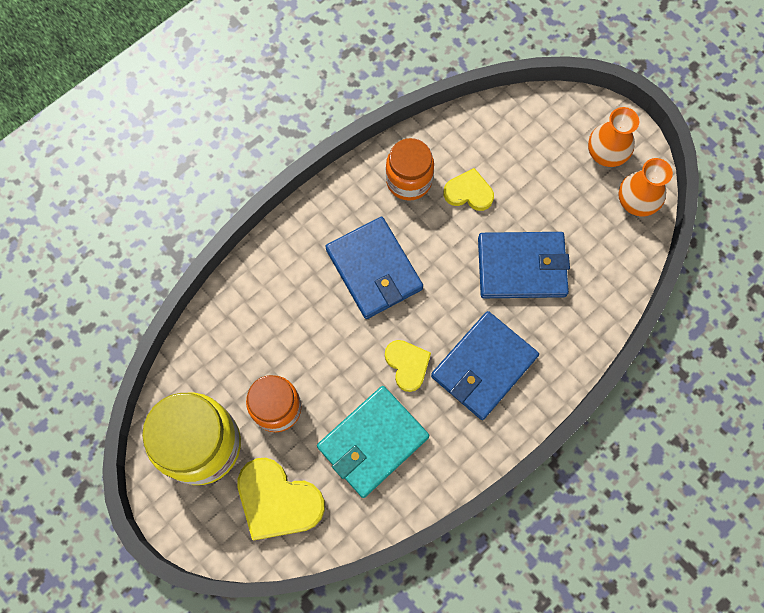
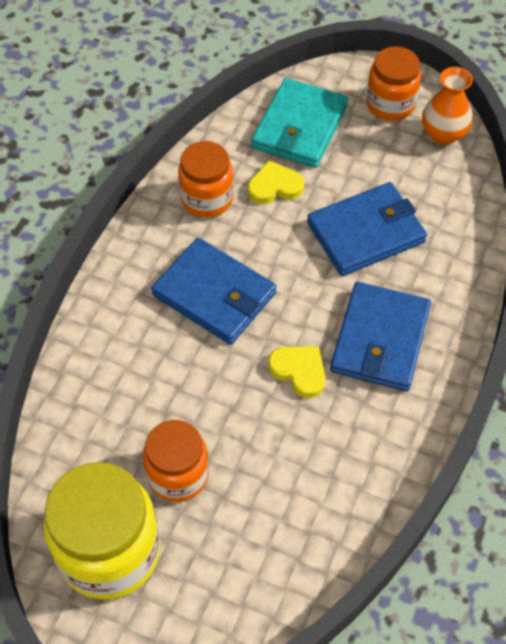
camera: 25 degrees left, 15 degrees down
yellow heart [238,458,325,540] -> none
turquoise wallet [317,386,429,498] -> turquoise wallet moved to [251,78,348,168]
orange vase [588,107,639,167] -> orange jar [366,46,421,121]

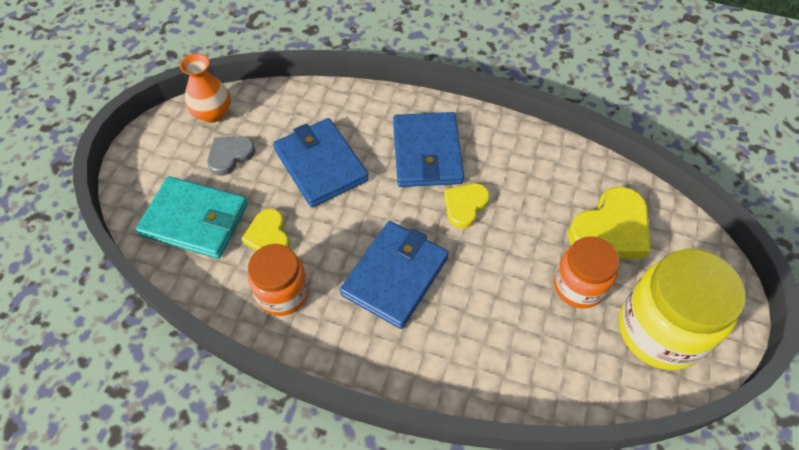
camera: 95 degrees left, 0 degrees up
blue wallet [330,282,431,391] -> blue wallet turned 75 degrees clockwise [393,112,464,187]
orange jar [366,46,421,121] -> none
none -> grey heart [207,136,255,176]
none -> yellow heart [568,187,650,258]

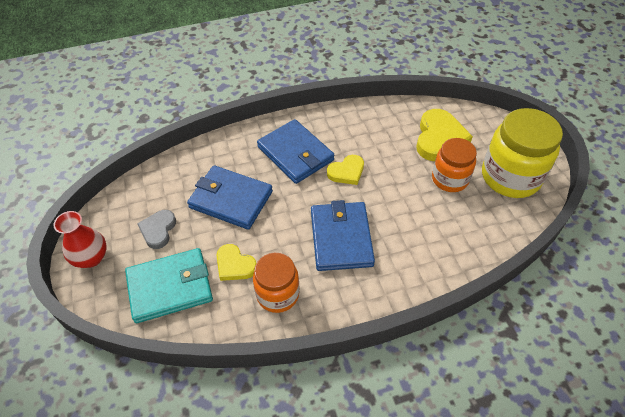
camera: 35 degrees left, 5 degrees down
orange vase [180,53,230,123] -> none
yellow heart [444,183,490,229] -> yellow heart turned 120 degrees counterclockwise [327,155,364,185]
none -> red vase [53,211,107,268]

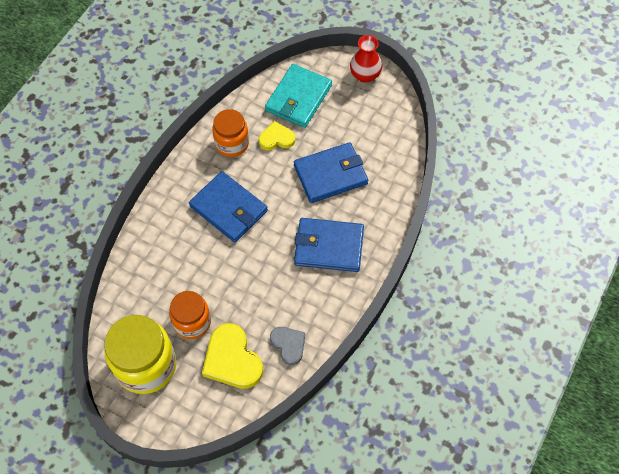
camera: 135 degrees right, 10 degrees up
grey heart [137,210,176,249] -> grey heart moved to [270,327,305,365]
yellow heart [327,155,364,185] -> none

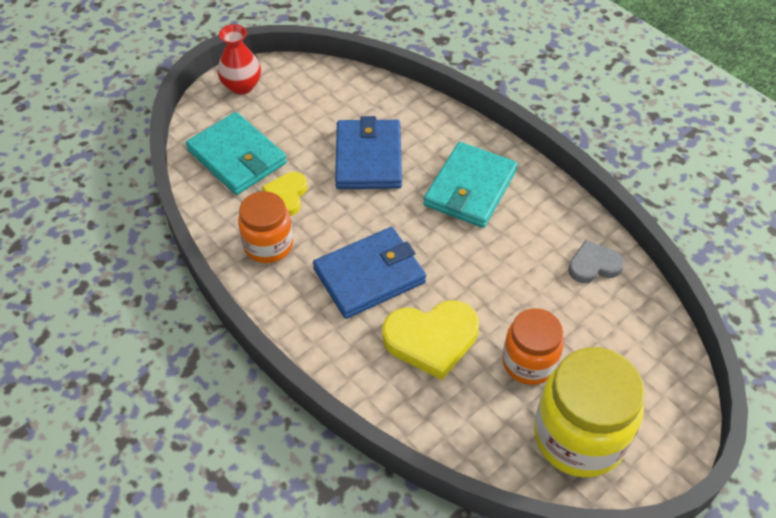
camera: 70 degrees left, 10 degrees down
yellow heart [202,323,263,389] -> yellow heart moved to [383,300,479,380]
blue wallet [294,218,364,272] -> turquoise wallet [424,142,518,228]

